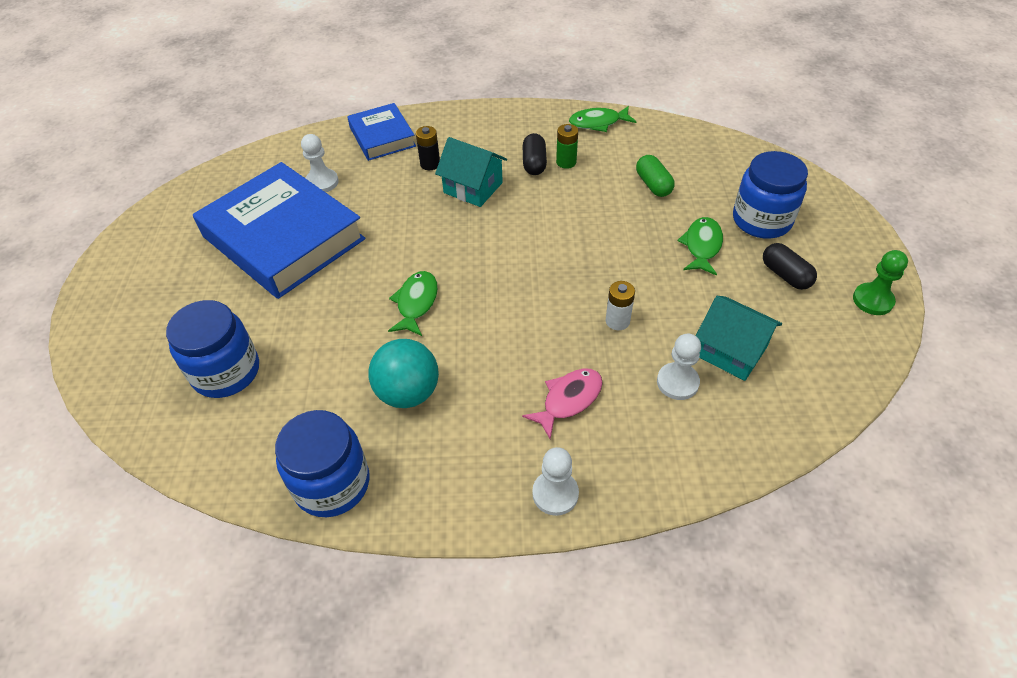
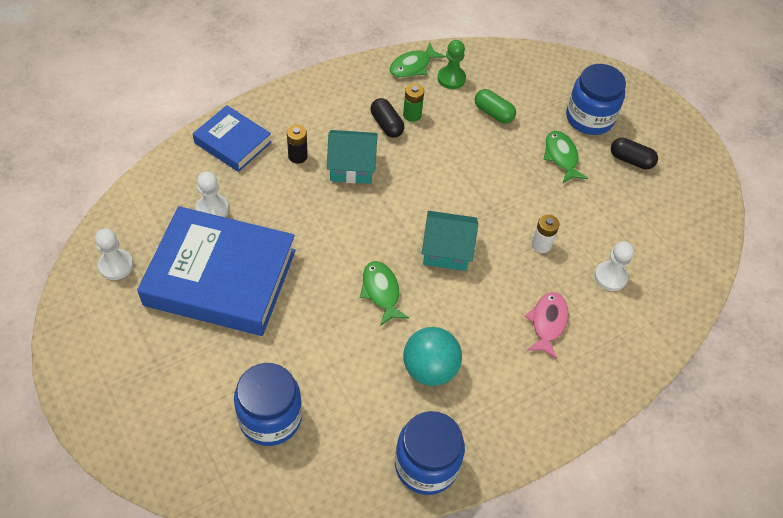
camera: 35 degrees left, 5 degrees up
white pawn [532,447,579,516] -> white pawn moved to [95,228,133,280]
turquoise house [696,296,782,381] -> turquoise house moved to [422,211,478,271]
green pawn [853,250,908,315] -> green pawn moved to [437,40,466,89]

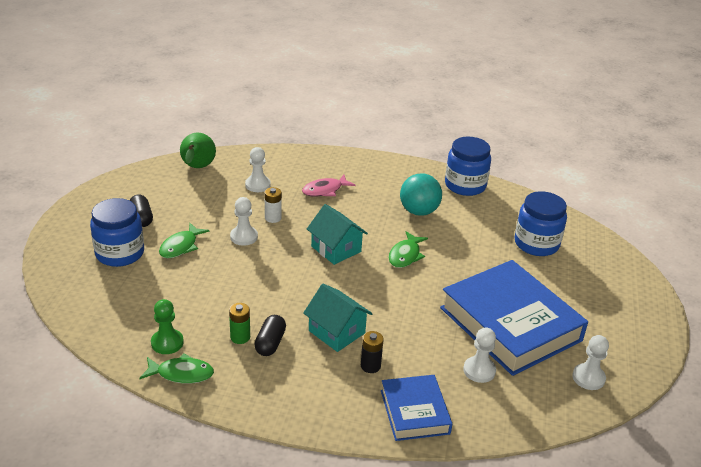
camera: 135 degrees left, 20 degrees down
green capsule [475,89,516,124] -> none
none -> green pear [180,133,216,168]
none -> white pawn [230,197,258,246]

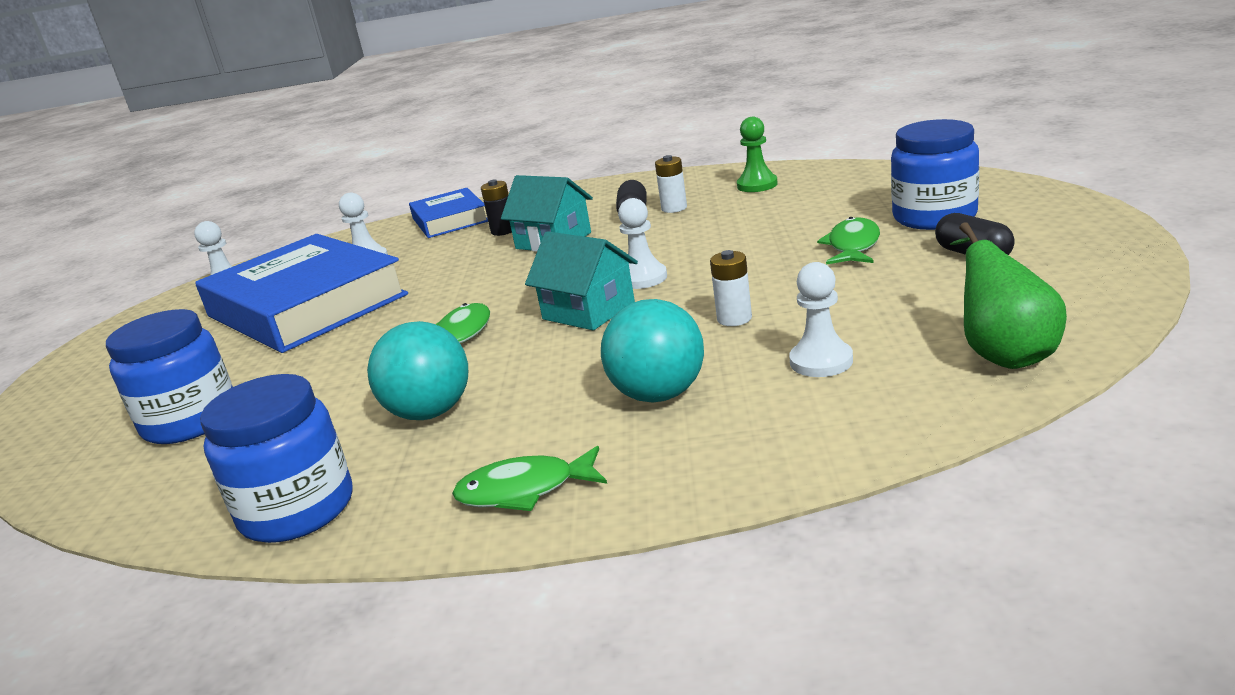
camera: 175 degrees right, 10 degrees down
green fish [139,353,214,384] -> green fish moved to [452,446,607,511]
green battery [229,303,250,344] -> white battery [655,155,687,213]
white pawn [230,197,258,246] -> white pawn moved to [618,198,667,289]
pink fish [302,175,356,197] -> turquoise ball [601,299,704,402]

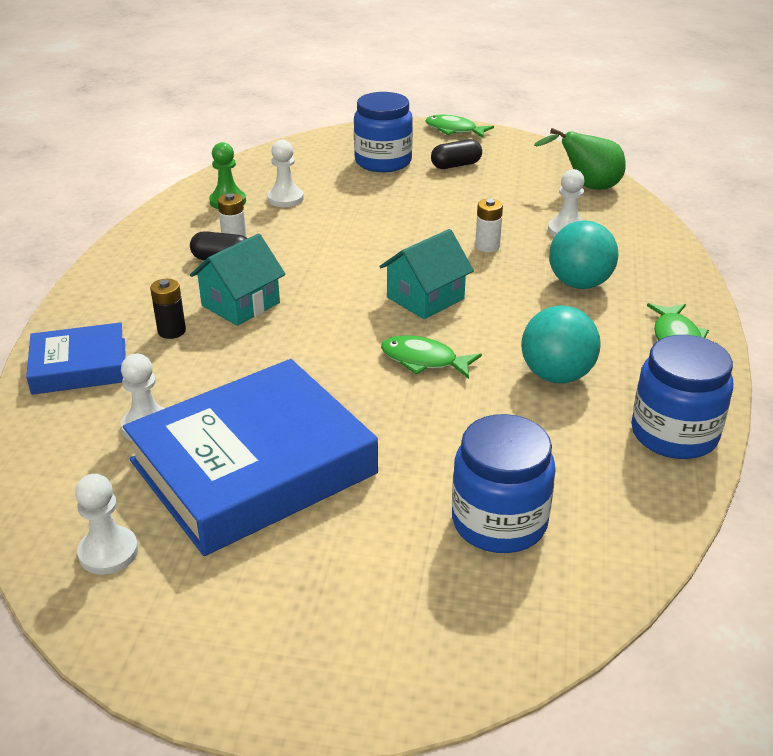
camera: 85 degrees left, 10 degrees up
white pawn [618,198,667,289] -> white pawn moved to [267,140,304,207]
green fish [817,217,880,264] -> green fish moved to [425,115,494,138]

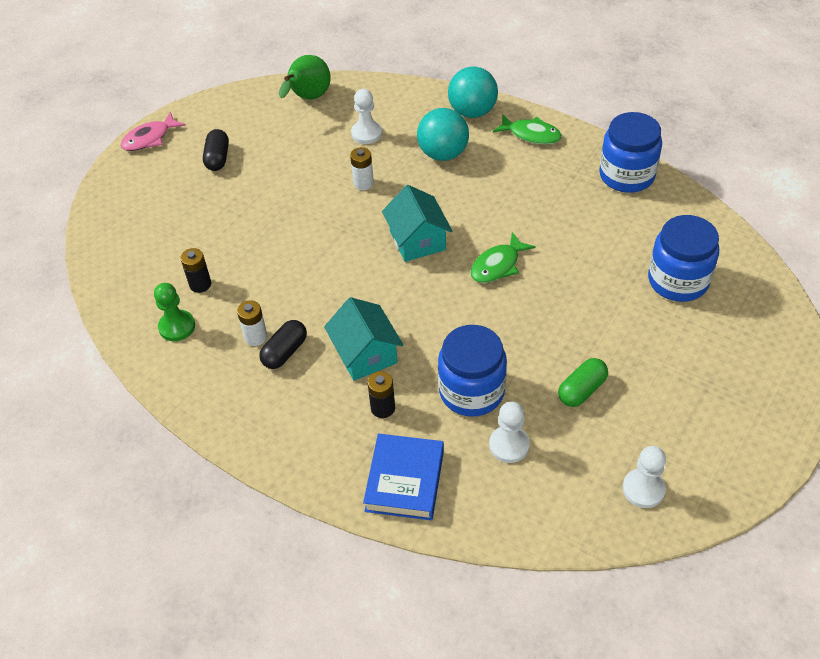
camera: 65 degrees left, 15 degrees up
blue book [123,359,378,556] -> green capsule [558,358,608,407]
white pawn [267,140,304,207] -> black battery [181,248,211,293]
blue jar [354,92,413,172] -> blue jar moved to [438,325,507,417]
green fish [425,115,494,138] -> pink fish [121,112,186,151]
turquoise ball [521,305,601,383] -> turquoise ball moved to [448,66,498,118]

